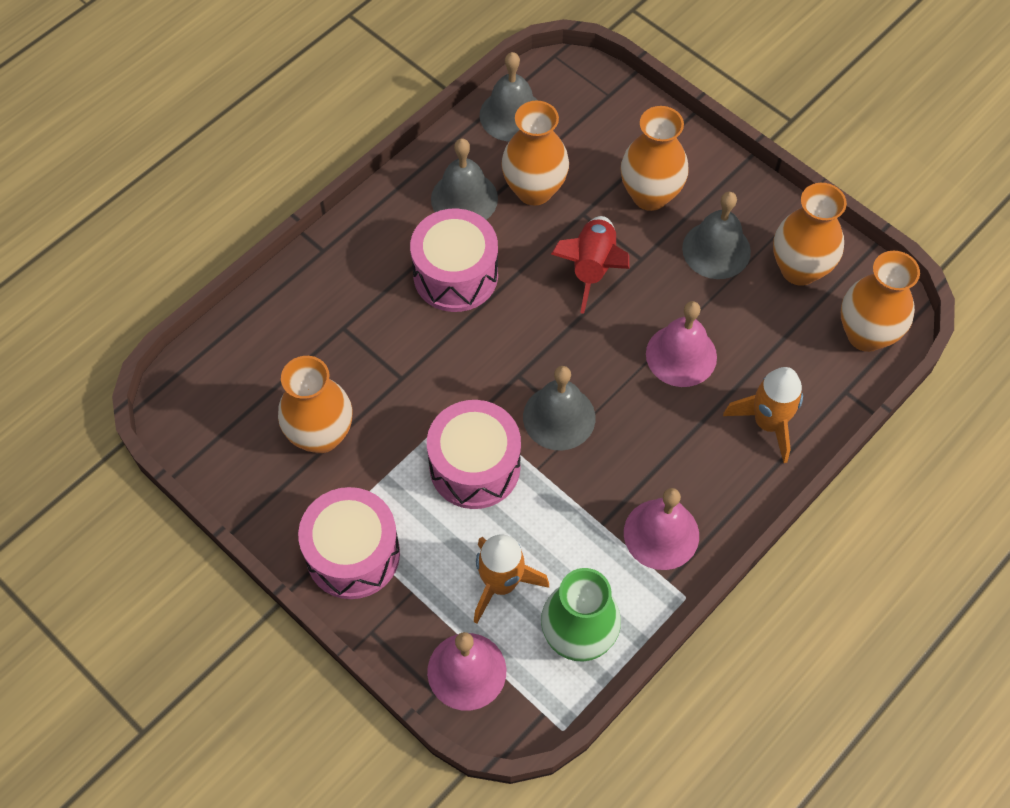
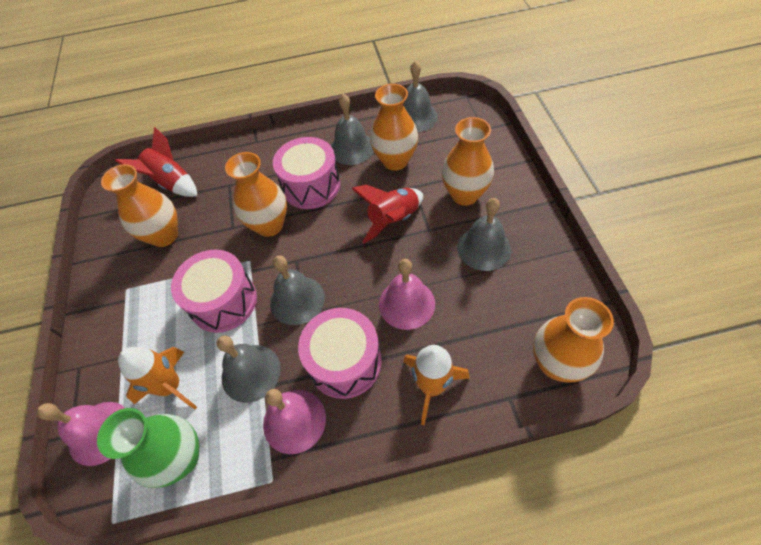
camera: 40 degrees right, 5 degrees down
pink drum [298,487,400,599] -> pink drum moved to [298,308,382,399]
orange vase [773,183,847,286] -> orange vase moved to [225,152,287,237]
none -> red rocket [115,127,198,197]
none -> grey bell [217,336,281,403]

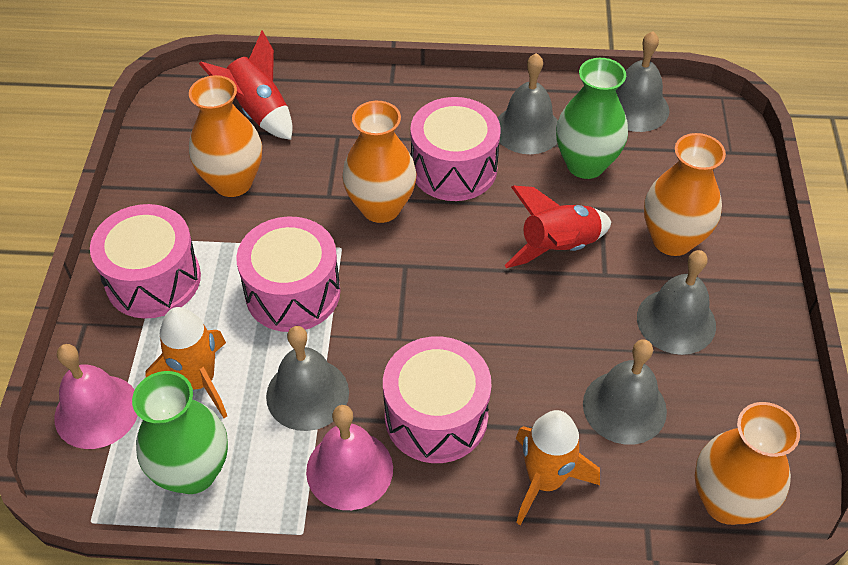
camera: 10 degrees right, 5 degrees down
grey bell [270,255,325,325] -> grey bell moved to [583,339,667,445]
orange vase [370,84,418,171] -> green vase [556,58,628,179]
pink bell [379,259,435,330] -> none
none -> pink drum [90,204,201,319]

